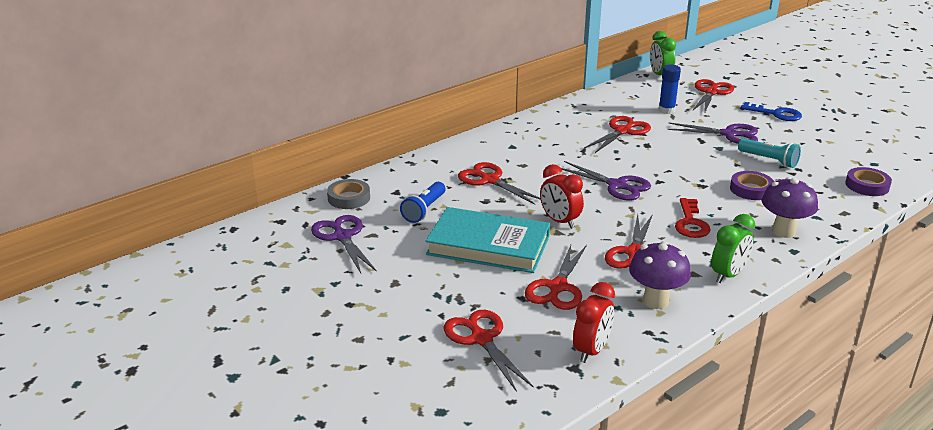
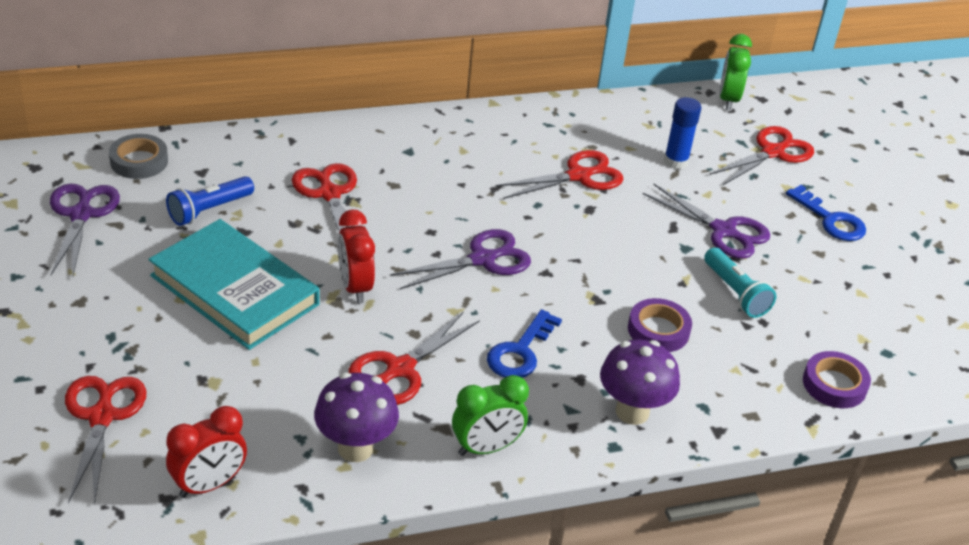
camera: 20 degrees right, 10 degrees up
red scissors [525,245,587,310] -> none
purple scissors [561,161,651,201] -> purple scissors turned 90 degrees counterclockwise [391,229,531,290]
red key [675,198,711,238] -> blue key [487,309,562,378]

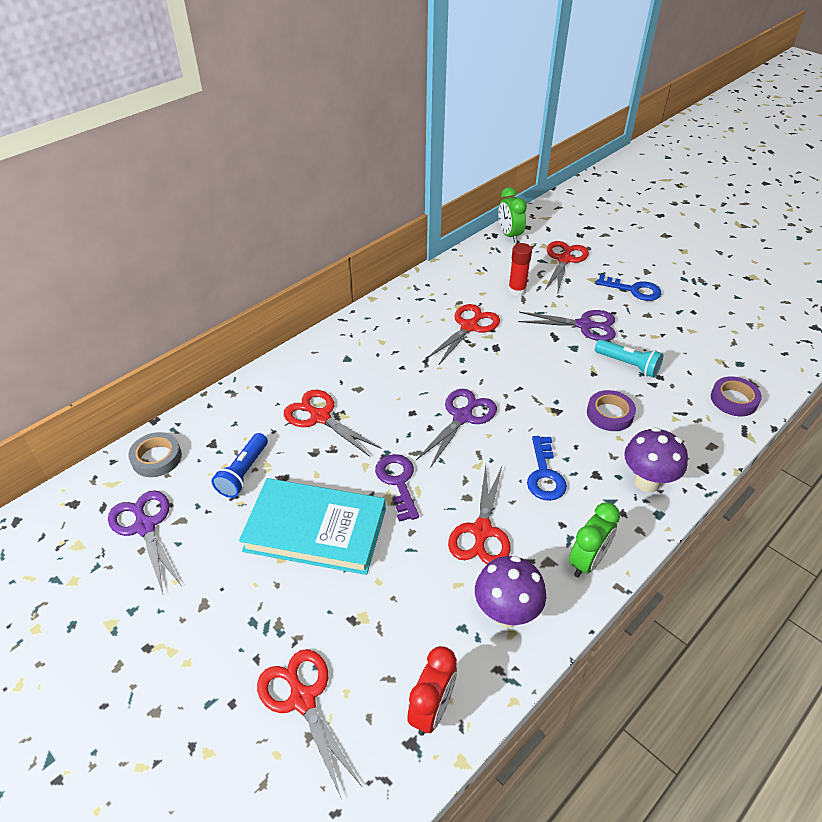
camera: 25 degrees left, 5 degrees up
red clock [338,210,375,303] -> purple key [375,454,419,522]
blue glue stick [664,97,701,169] -> red glue stick [508,243,532,296]

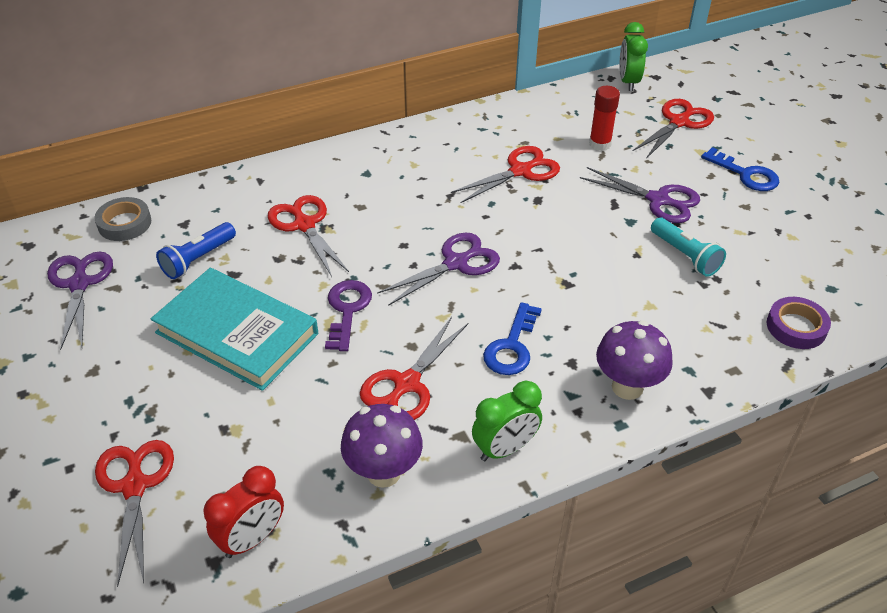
camera: 20 degrees right, 0 degrees up
purple tape [587,390,636,431] -> none

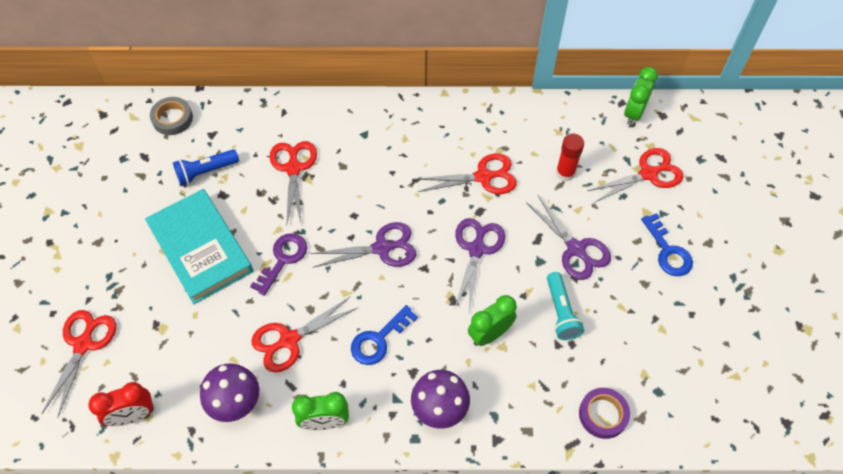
camera: 25 degrees right, 15 degrees up
purple scissors [47,252,113,350] -> purple scissors moved to [454,218,505,313]
none -> green clock [468,295,517,346]

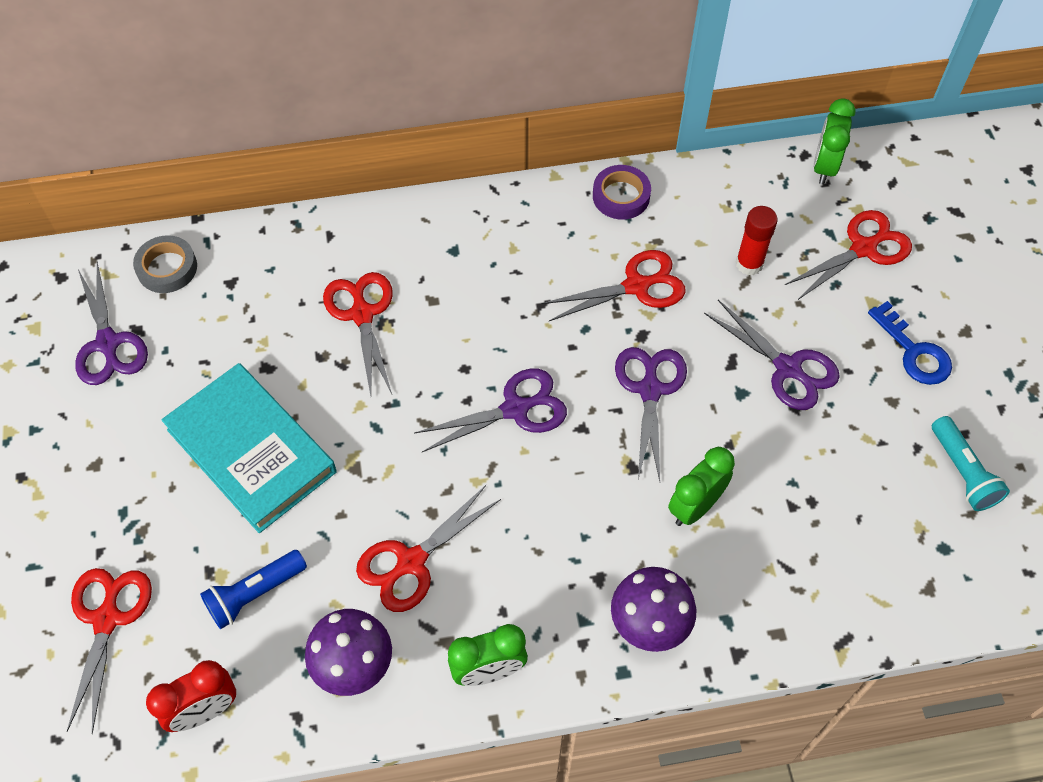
camera: 10 degrees left, 0 degrees up
blue flashlight [173,149,239,186] -> blue flashlight moved to [200,550,307,629]
purple key [250,233,307,296] -> none
blue key [351,305,418,365] -> none
turquoise flashlight [547,272,584,340] -> turquoise flashlight moved to [932,416,1010,511]
purple tape [579,388,630,439] -> purple tape moved to [593,165,651,220]
none -> purple scissors [75,262,148,385]

